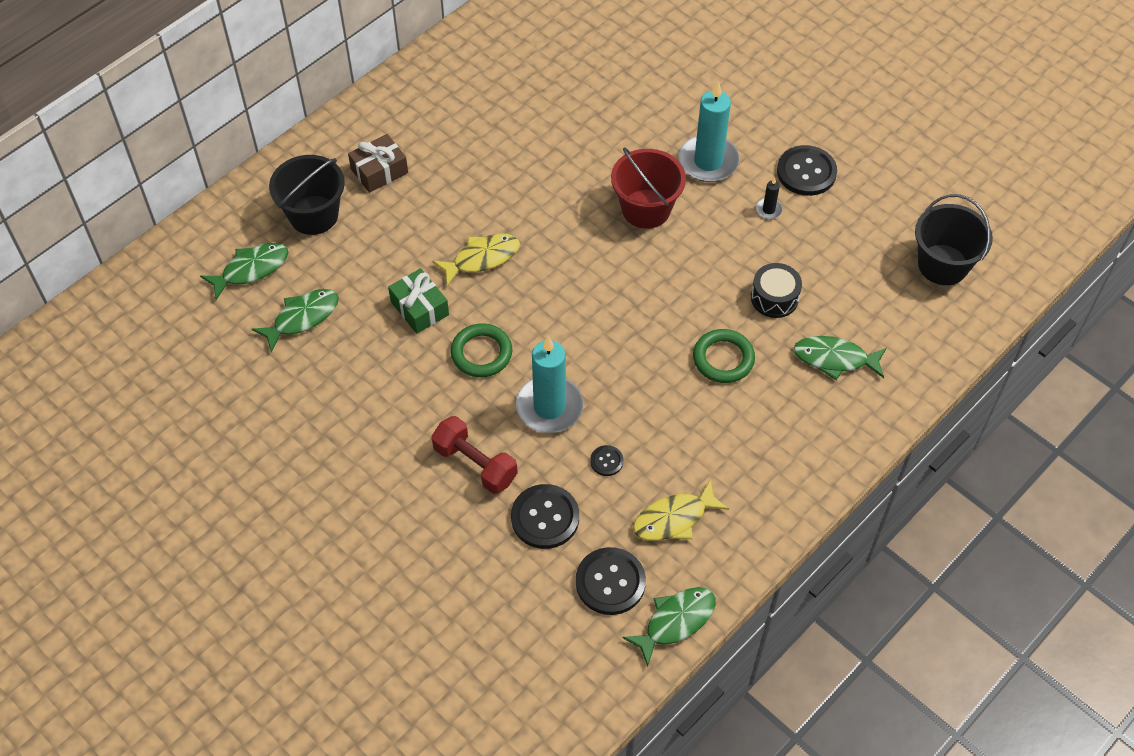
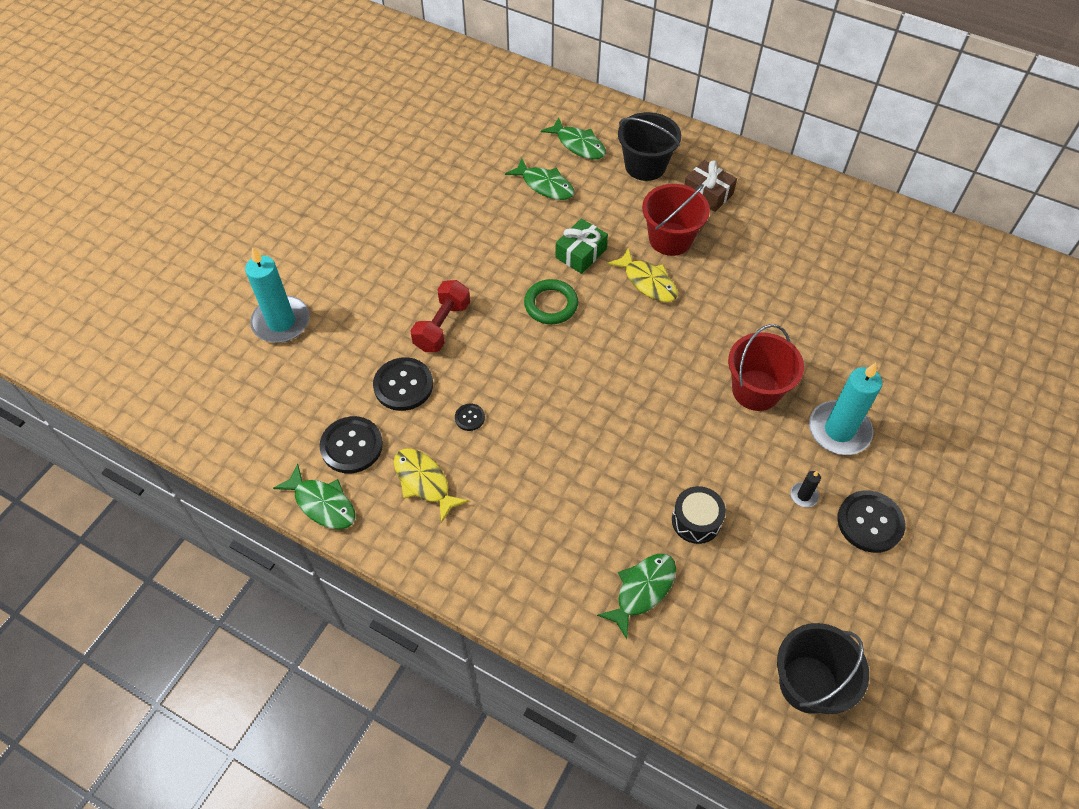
camera: 75 degrees right, 0 degrees up
turquoise candle [516,336,584,433] -> turquoise candle moved to [245,247,310,343]
green ring [693,329,755,383] -> none
green fish [794,336,887,380] -> green fish turned 45 degrees clockwise [597,554,676,639]
none -> red bucket [642,184,710,256]

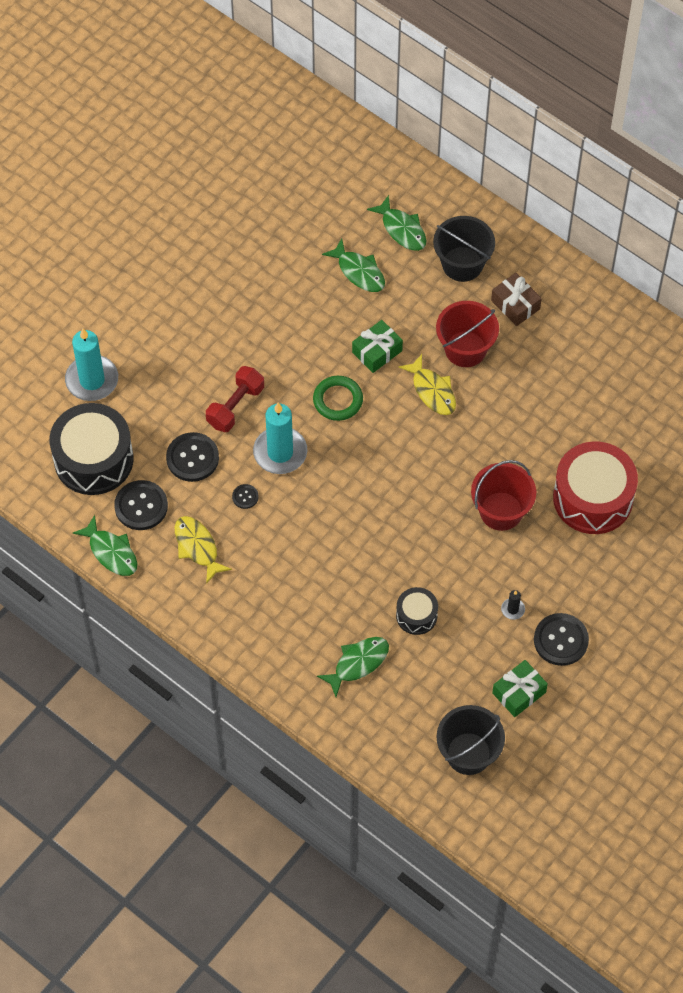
camera: 10 degrees right, 5 degrees up
turquoise candle [809,363,882,455] -> turquoise candle moved to [253,403,307,474]
none -> black drum [50,403,134,495]
none -> green gift [492,660,548,717]
none -> red drum [553,441,638,534]

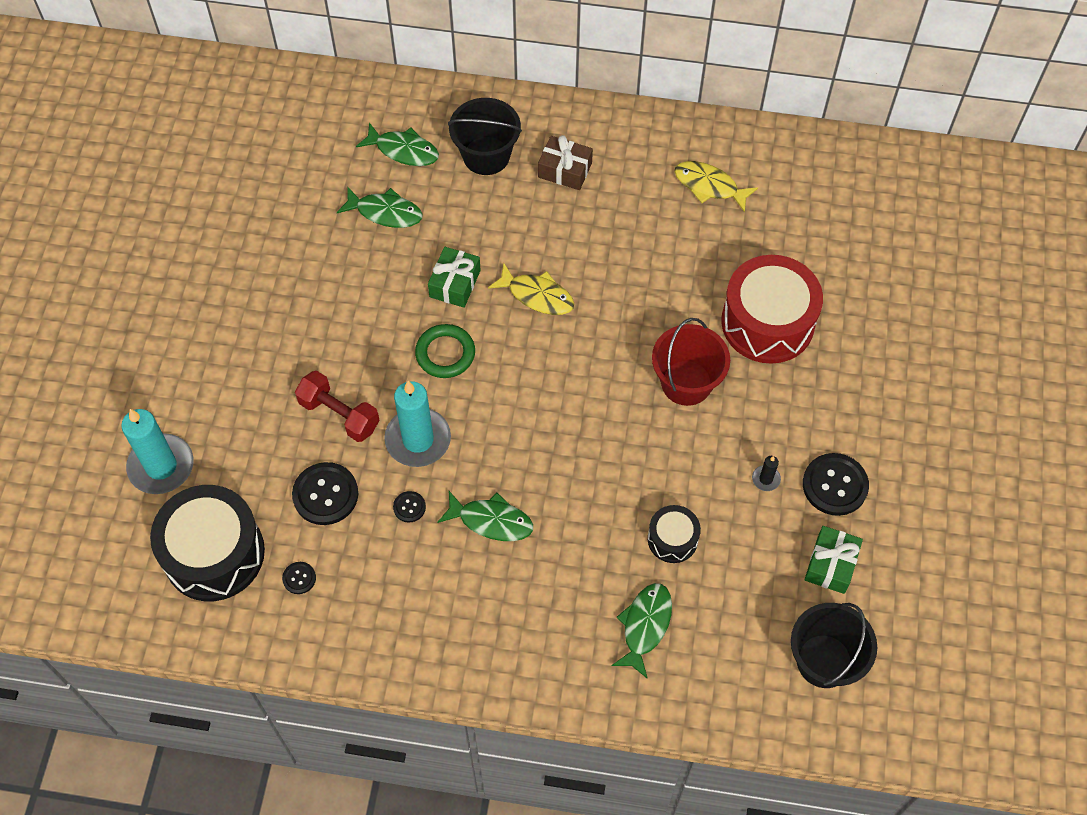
camera: 30 degrees left, 0 degrees up
green fish [73,515,138,576] -> green fish moved to [437,491,533,541]
black button [114,480,168,530] -> black button [282,562,316,594], size x0.50
yellow fish [175,516,232,584] -> yellow fish moved to [674,161,758,213]
red dumbbell [206,366,264,432] -> red dumbbell turned 60 degrees counterclockwise [295,371,380,442]
red bucket [436,301,499,367] -> none

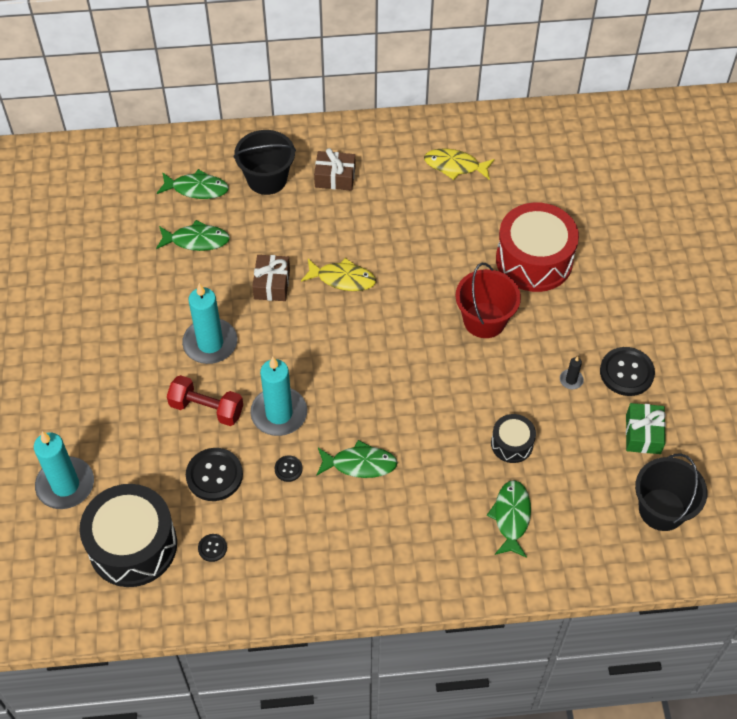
camera: 15 degrees left, 5 degrees down
green ring [415,324,475,378] -> none
green gift [428,247,481,308] -> brown gift [252,255,290,301]
none -> turquoise candle [182,283,237,364]

